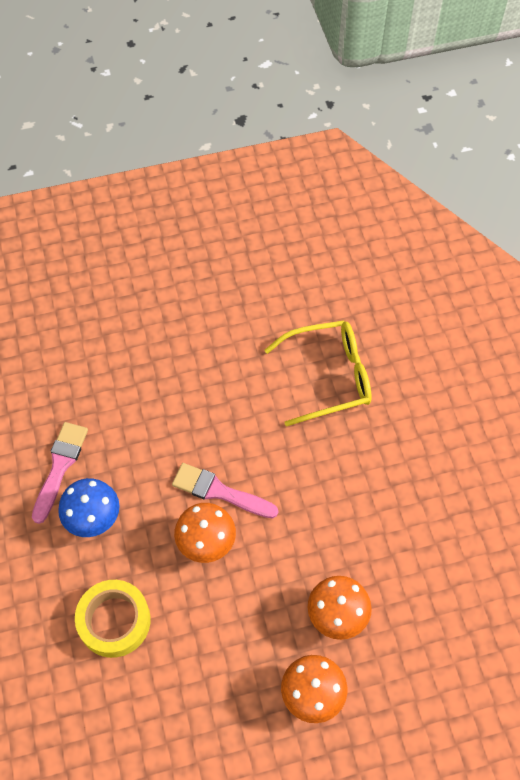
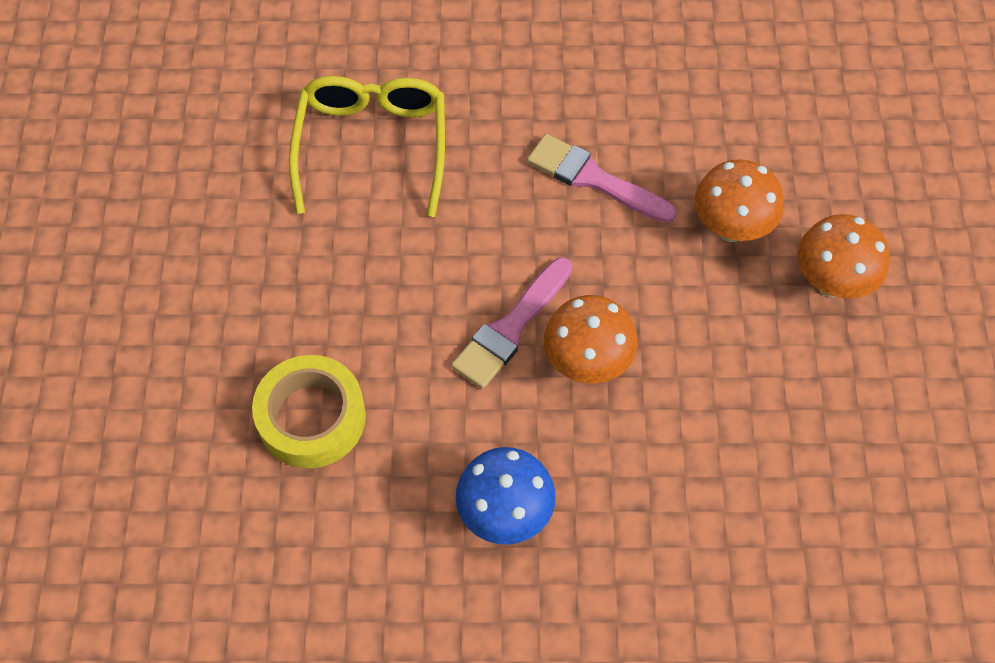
camera: 75 degrees left, 0 degrees up
pink brush [32,422,88,524] -> pink brush moved to [527,134,676,223]
yellow tape [75,580,151,658] -> yellow tape moved to [252,355,366,468]

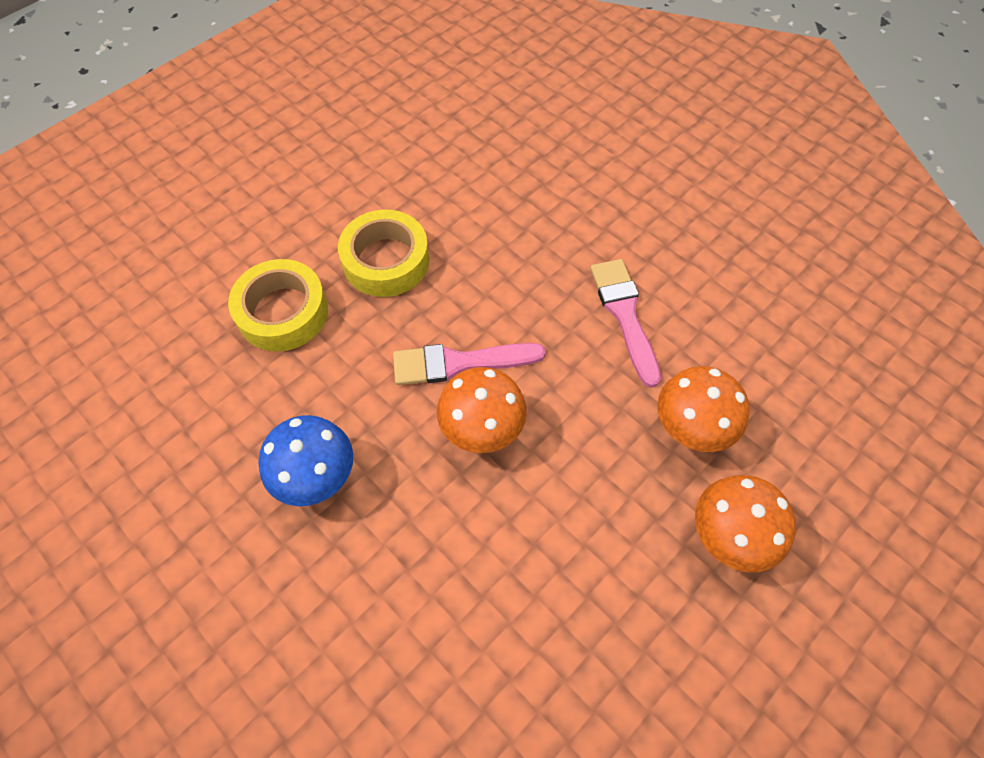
camera: 45 degrees right, 0 degrees up
yellow glasses [289,76,445,217] -> none
none -> yellow tape [338,209,429,297]

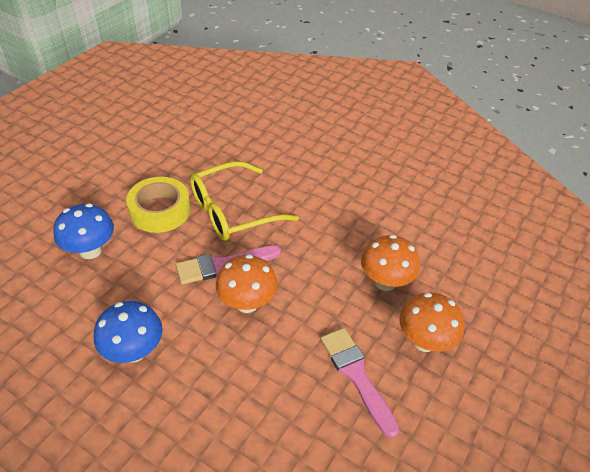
camera: 15 degrees left, 15 degrees down
yellow tape [228,259,328,352] -> blue mushroom [53,204,114,259]
pink brush [590,259,661,388] -> pink brush moved to [320,328,399,438]
none -> yellow glasses [190,161,299,241]

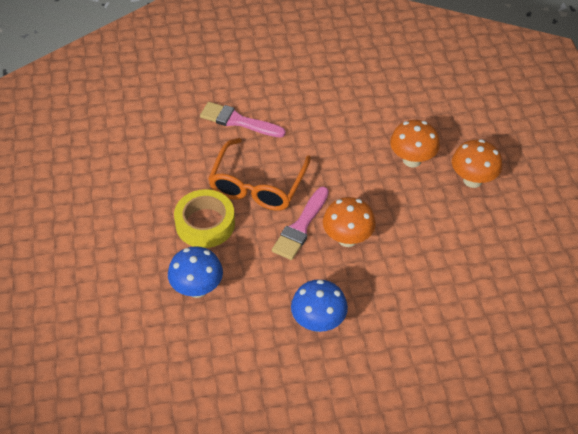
camera: 40 degrees left, 5 degrees up
yellow glasses [190,161,299,241] -> orange glasses [208,138,311,211]
pink brush [320,328,399,438] -> pink brush moved to [200,102,286,138]

